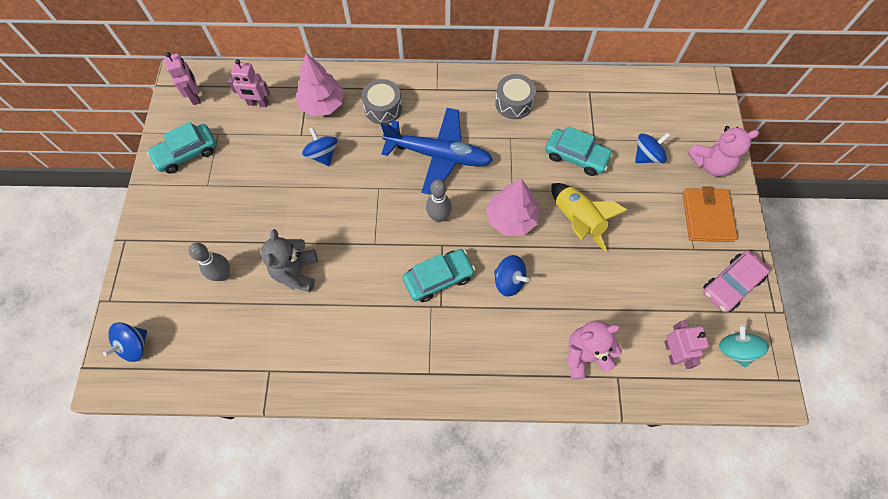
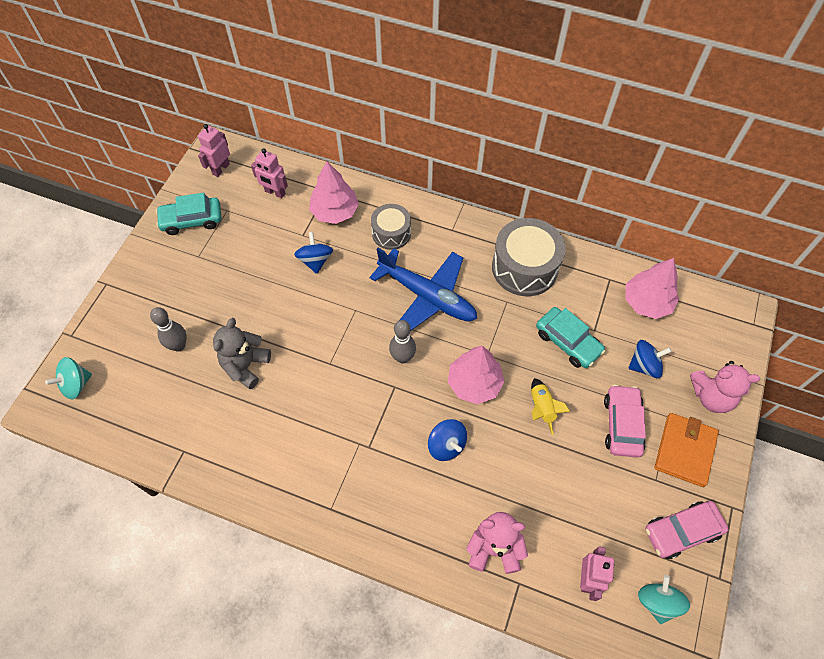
camera: 20 degrees right, 5 degrees down
blue spinning top [103,322,147,362] -> turquoise spinning top [45,357,92,399]
pink robot [164,52,201,105] -> pink robot turned 150 degrees counterclockwise [198,124,230,177]
turquoise car [402,249,475,302] -> none
grey drum [495,74,536,119] -> grey drum [492,218,566,296], size x1.64
yellow rocket [551,183,627,253] -> yellow rocket [531,378,570,435], size x0.64
none -> pink car [604,385,646,457]
none -> pink tree [625,258,679,319]

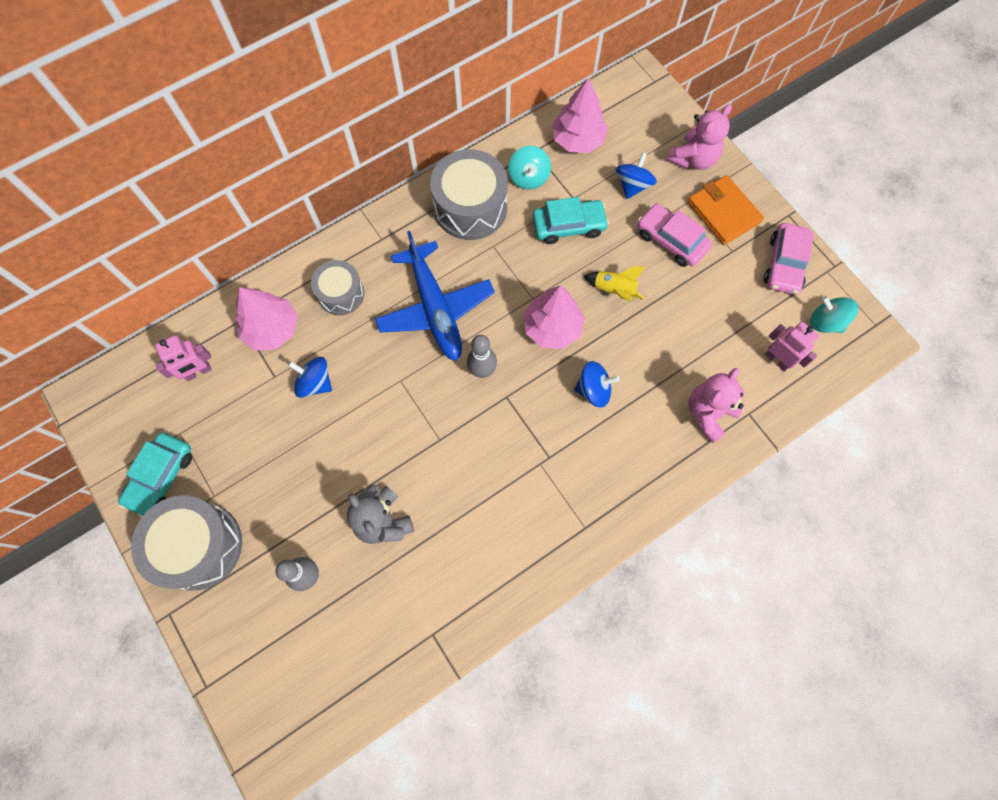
camera: 55 degrees left, 10 degrees up
turquoise spinning top [45,357,92,399] -> turquoise spinning top moved to [508,146,551,190]
pink robot [198,124,230,177] -> none
blue plane [369,248,477,331] -> blue plane turned 90 degrees clockwise [375,231,495,361]
none -> grey drum [131,496,242,590]

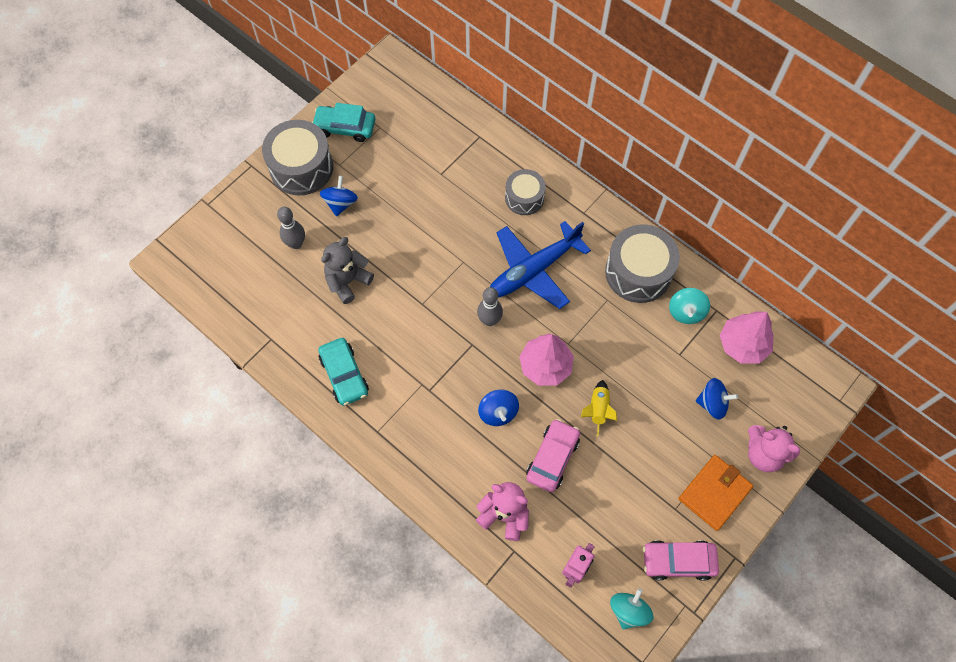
camera: 75 degrees right, 5 degrees down
pink robot [155,335,212,381] -> none
pink tree [236,287,298,351] -> none
blue spinning top [288,357,332,398] -> blue spinning top moved to [320,176,358,217]
turquoise spinning top [508,146,551,190] -> turquoise spinning top turned 60 degrees counterclockwise [669,288,710,324]
turquoise car [532,197,609,244] -> turquoise car moved to [318,338,369,406]
pink car [637,203,712,267] -> pink car moved to [526,419,580,492]

